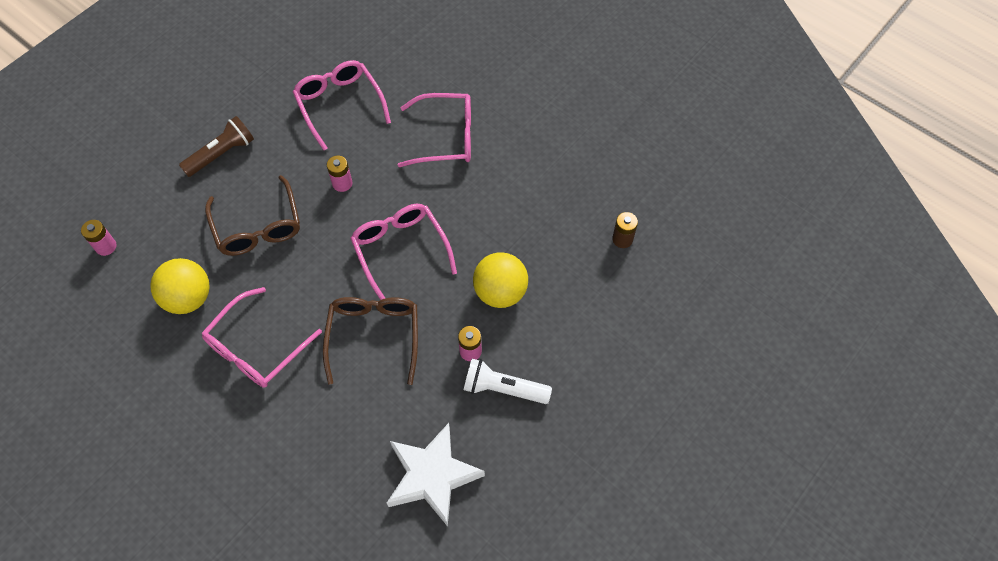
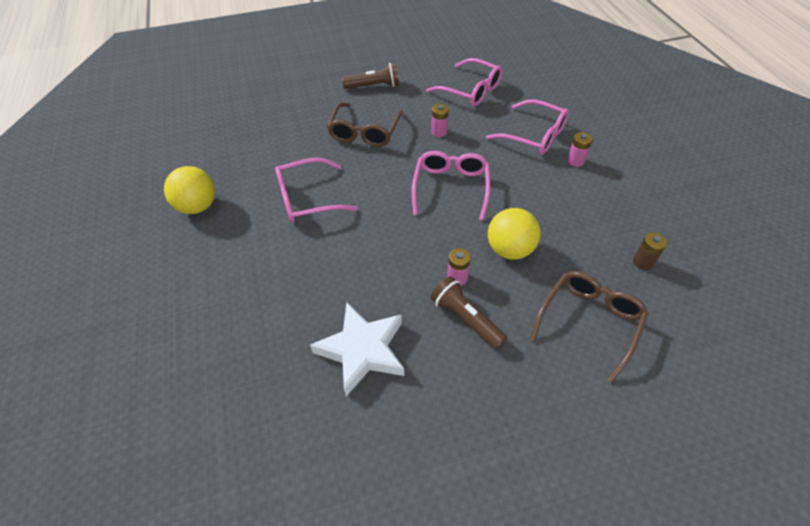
camera: 35 degrees right, 10 degrees down
pink battery [81,220,117,256] -> pink battery moved to [567,132,593,167]
yellow ball [150,258,210,314] -> yellow ball moved to [164,166,215,214]
pink glasses [293,60,391,150] -> pink glasses turned 120 degrees clockwise [426,58,503,106]
brown glasses [323,297,418,385] -> brown glasses moved to [530,271,649,383]
white flashlight [464,359,552,404] -> brown flashlight [431,276,507,350]

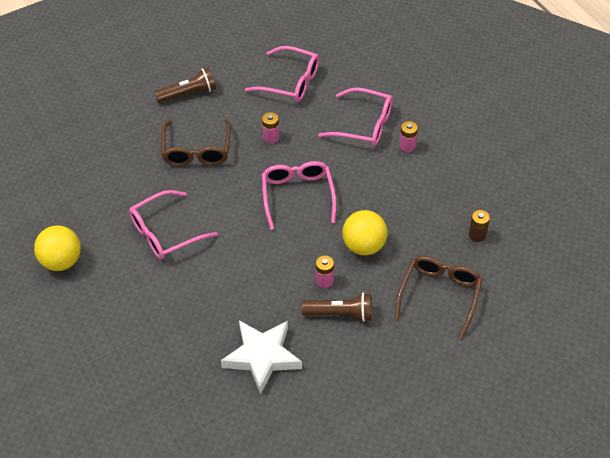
camera: 15 degrees left, 0 degrees up
brown flashlight [431,276,507,350] -> brown flashlight turned 150 degrees clockwise [302,293,372,321]

